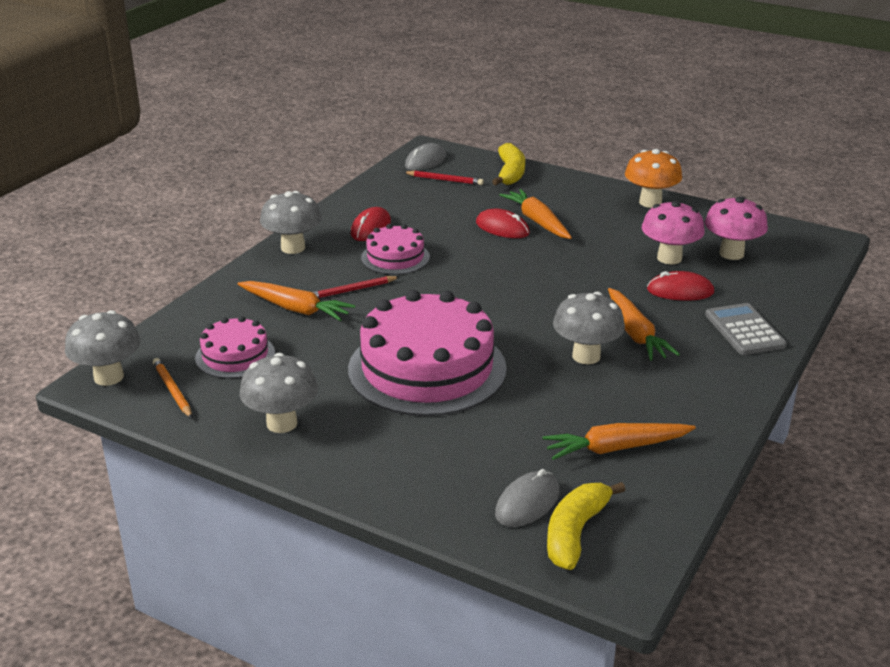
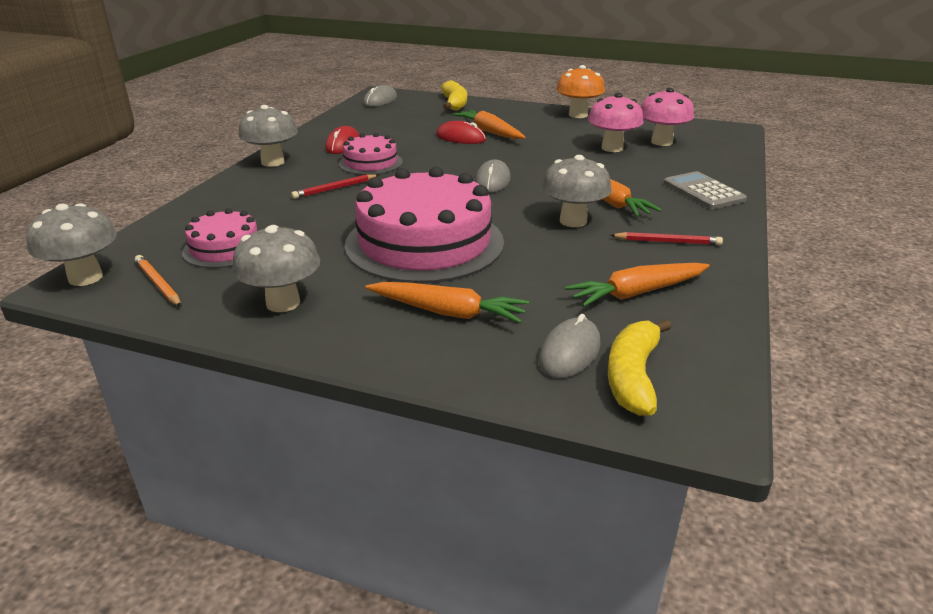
camera: 10 degrees left, 0 degrees up
orange carrot [238,281,355,321] -> orange carrot moved to [365,282,529,323]
red pencil [404,171,484,185] -> red pencil moved to [610,232,723,245]
red mouse [647,271,714,301] -> none
none -> grey mouse [475,159,511,193]

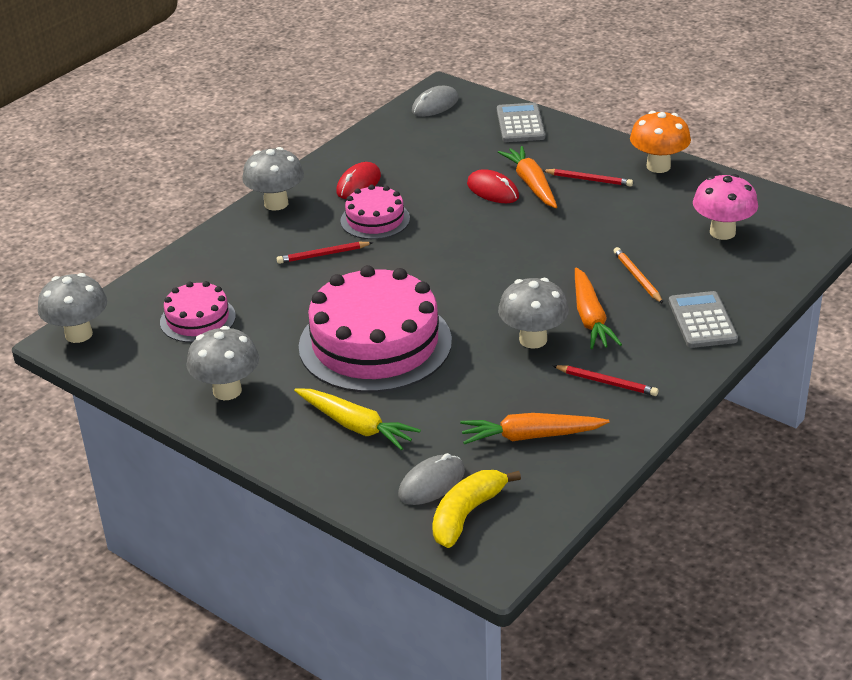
camera: 20 degrees right, 5 degrees up
orange pencil [135,255,181,307] -> orange pencil moved to [614,247,663,304]
orange carrot [365,282,529,323] -> yellow carrot [294,389,421,450]
yellow banana [441,80,467,111] -> grey calculator [497,103,545,142]
grey mouse [475,159,511,193] -> none
pink mushroom [588,93,644,152] -> none
none -> red pencil [542,169,633,187]

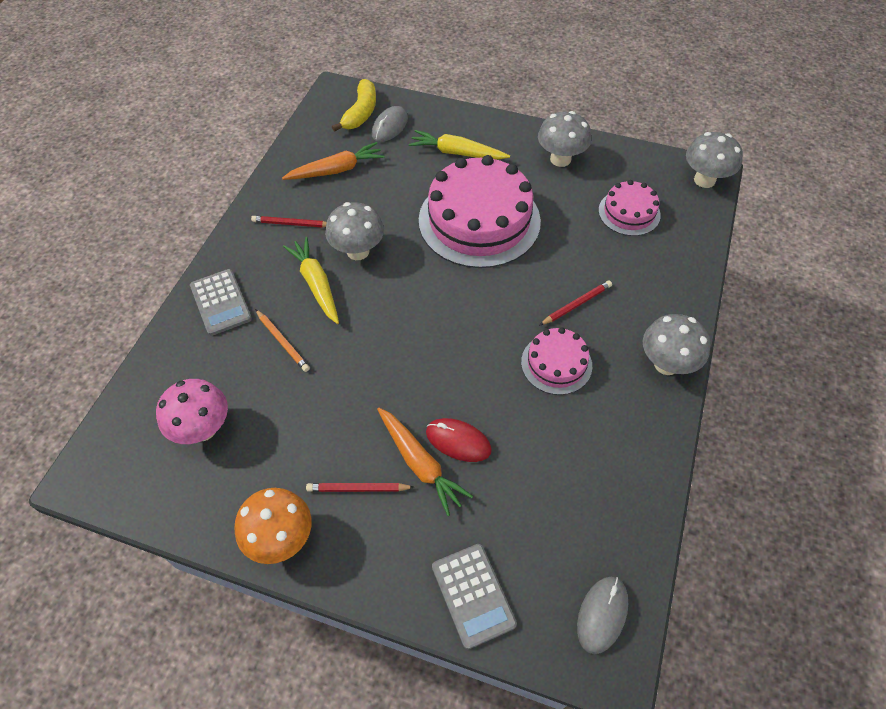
camera: 160 degrees right, 20 degrees up
red mouse [336,162,381,199] -> none
orange carrot [575,267,622,349] -> yellow carrot [283,237,339,324]

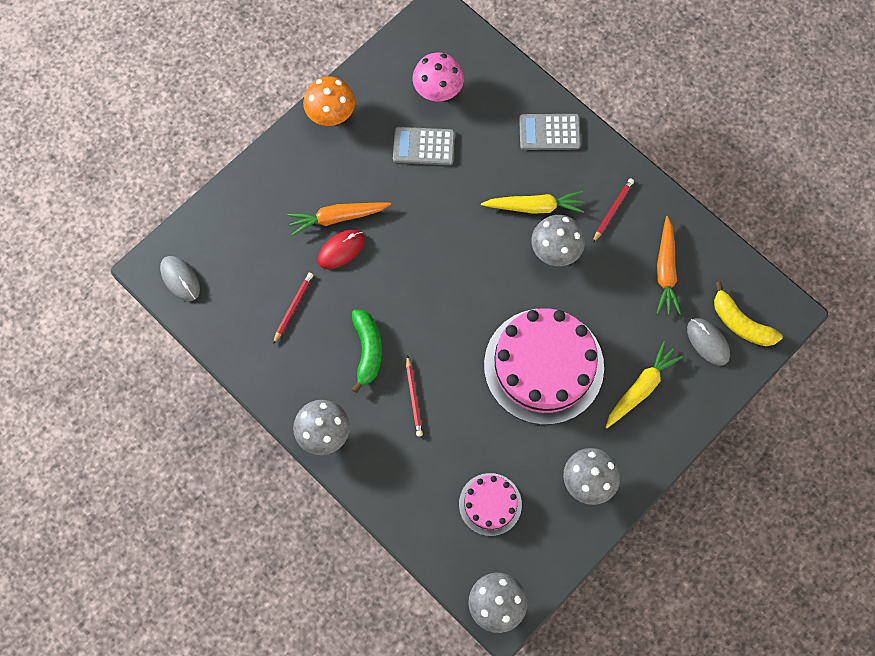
camera: 115 degrees right, 15 degrees up
orange pencil [255,309,310,372] -> none
red pencil [306,483,414,492] -> red pencil moved to [273,273,313,344]
grey calculator [432,544,517,649] -> grey calculator moved to [393,127,455,165]
pink cake [521,327,592,395] -> green banana [352,309,382,393]

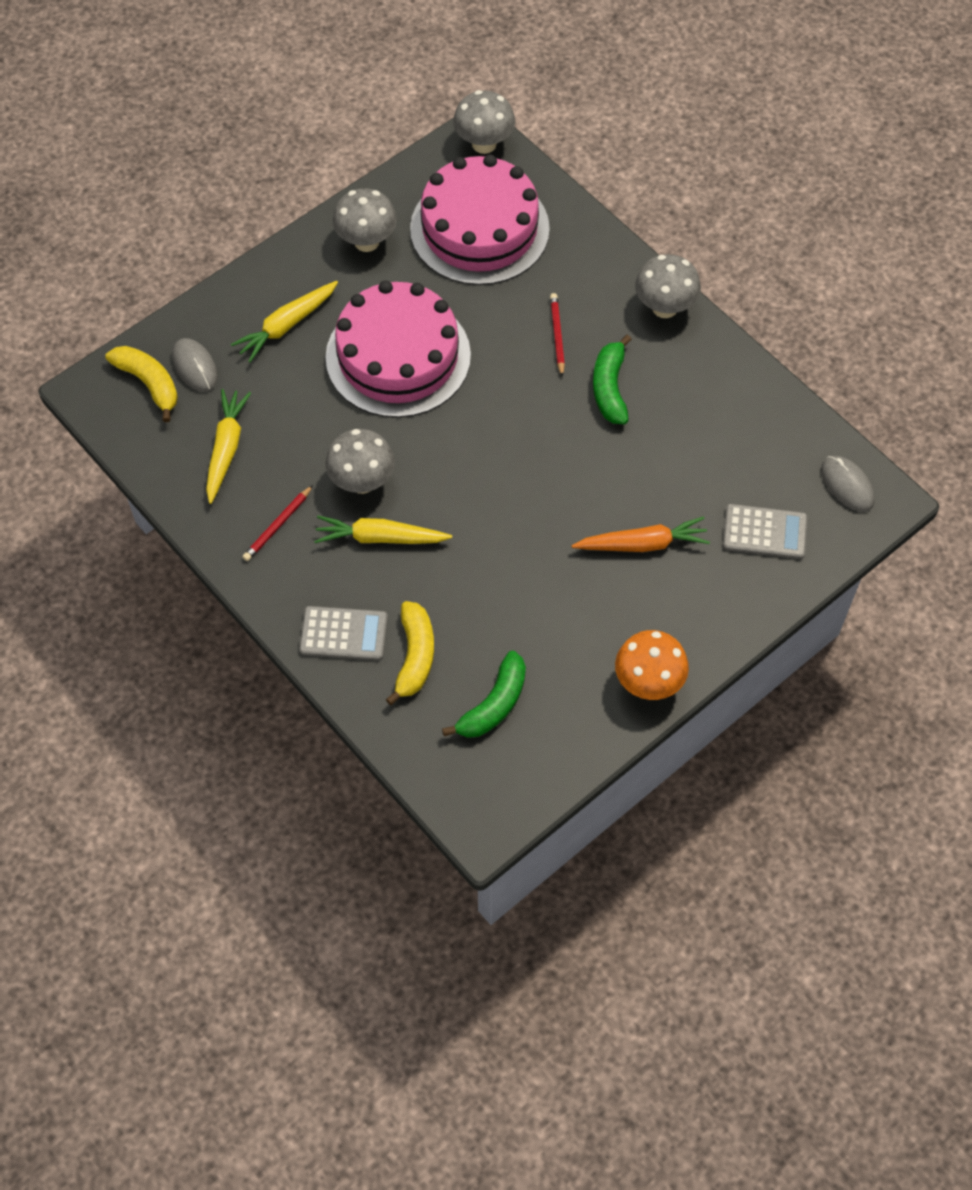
camera: 175 degrees left, 10 degrees down
red pencil [273,273,313,344] -> none
red mouse [318,229,365,269] -> none
grey calculator [393,127,455,165] -> grey calculator moved to [723,504,808,559]
pink mushroom [413,53,464,101] -> green banana [442,651,526,738]
pink cake [459,473,522,536] -> pink cake [410,154,550,285], size x1.97
orange carrot [657,216,681,315] -> yellow carrot [206,389,251,504]
none -> yellow banana [386,601,434,705]

